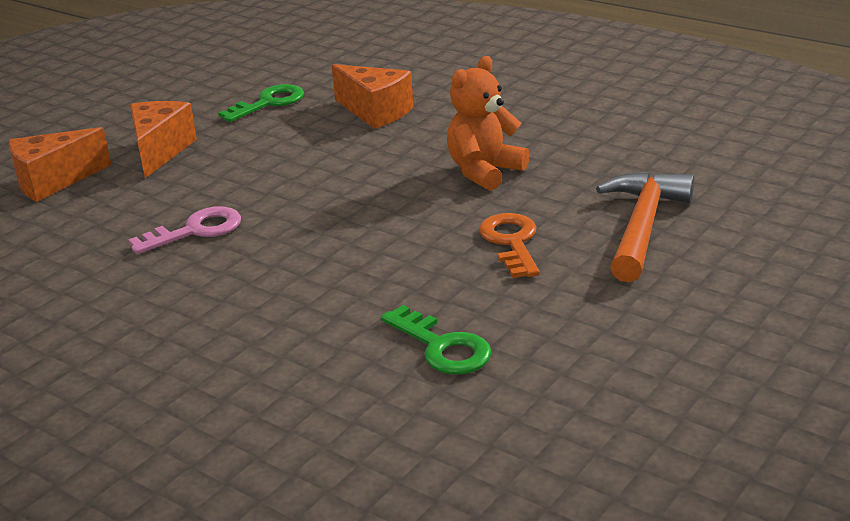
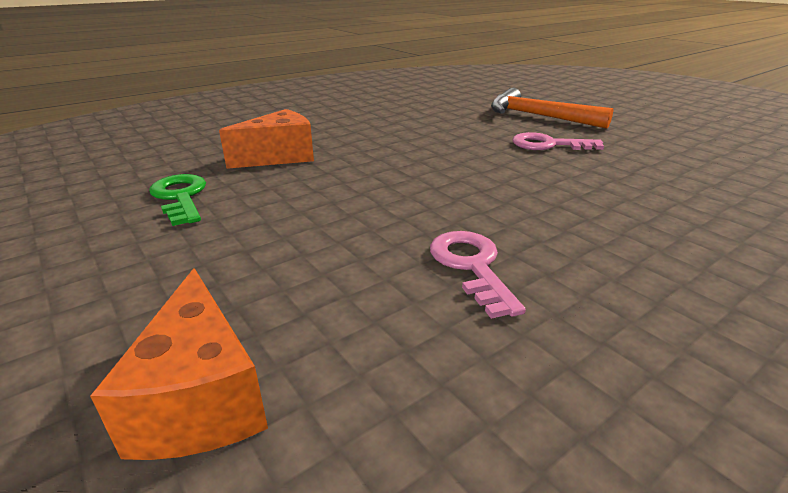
camera: 75 degrees left, 0 degrees up
orange cheese [130,101,197,178] -> none
green key [381,305,492,374] -> none
orange teddy bear [447,56,530,191] -> none
orange key [479,213,539,278] -> pink key [512,132,604,150]

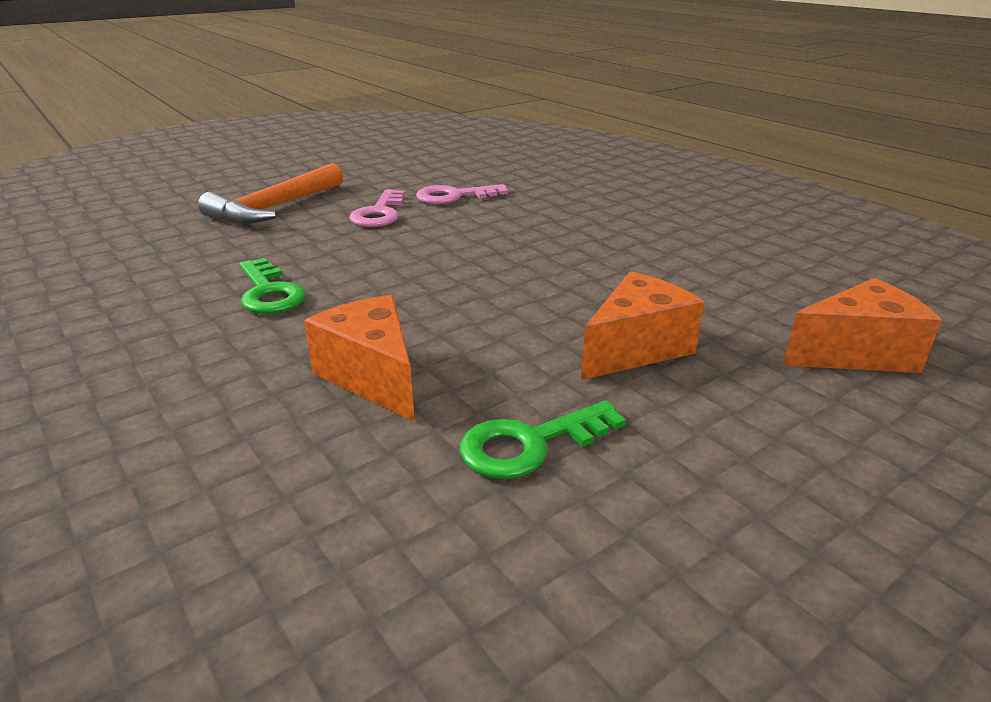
camera: 90 degrees left, 0 degrees up
pink key [430,231,526,319] -> pink key moved to [416,184,508,204]
none -> green key [240,258,306,314]
none -> orange cheese [581,272,704,380]

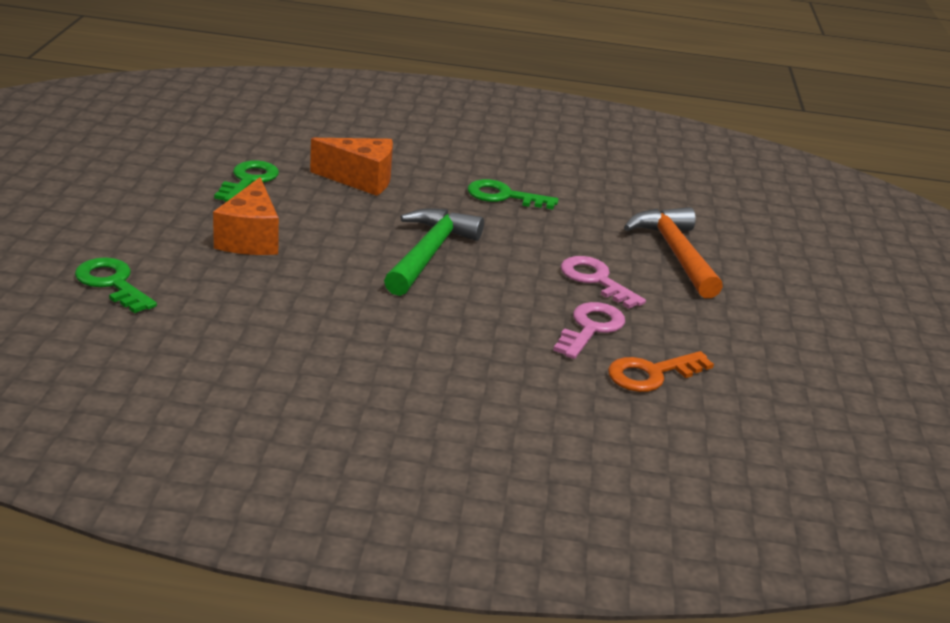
camera: 130 degrees right, 0 degrees up
orange cheese [783,278,942,373] -> green key [75,257,157,313]
none -> green hammer [384,208,484,296]
none -> orange key [608,351,714,392]

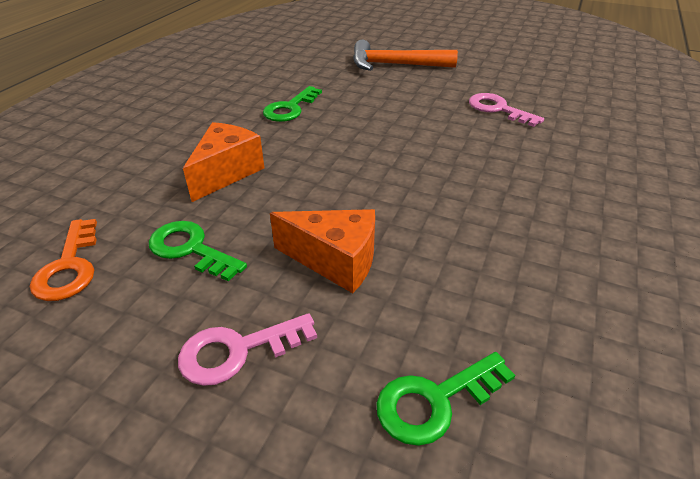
camera: 70 degrees left, 10 degrees up
green hammer [384,208,484,296] -> none
pink key [561,256,646,309] -> pink key moved to [178,313,317,386]
orange key [608,351,714,392] -> orange key moved to [30,219,97,301]

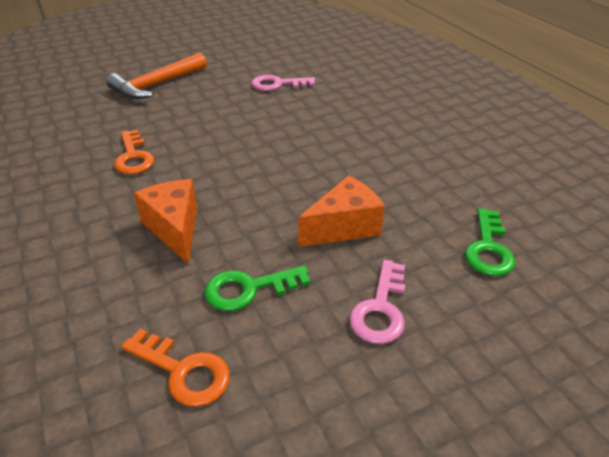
camera: 50 degrees left, 0 degrees up
green key [263,86,322,122] -> orange key [114,130,155,174]

